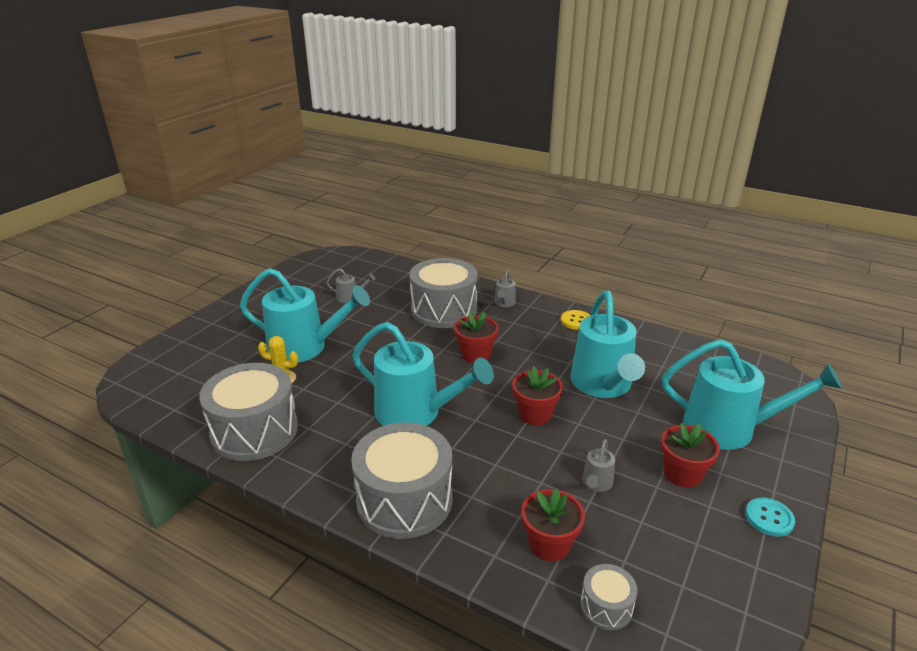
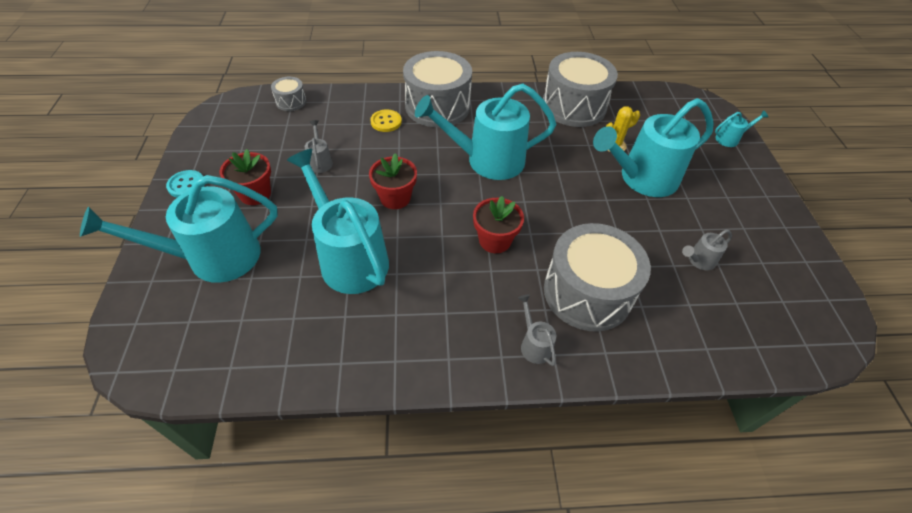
camera: 145 degrees right, 20 degrees up
red flower pot [522,488,585,561] -> none
yellow button [561,310,591,330] -> yellow button moved to [370,109,402,132]
none -> turquoise watering can [715,110,768,147]

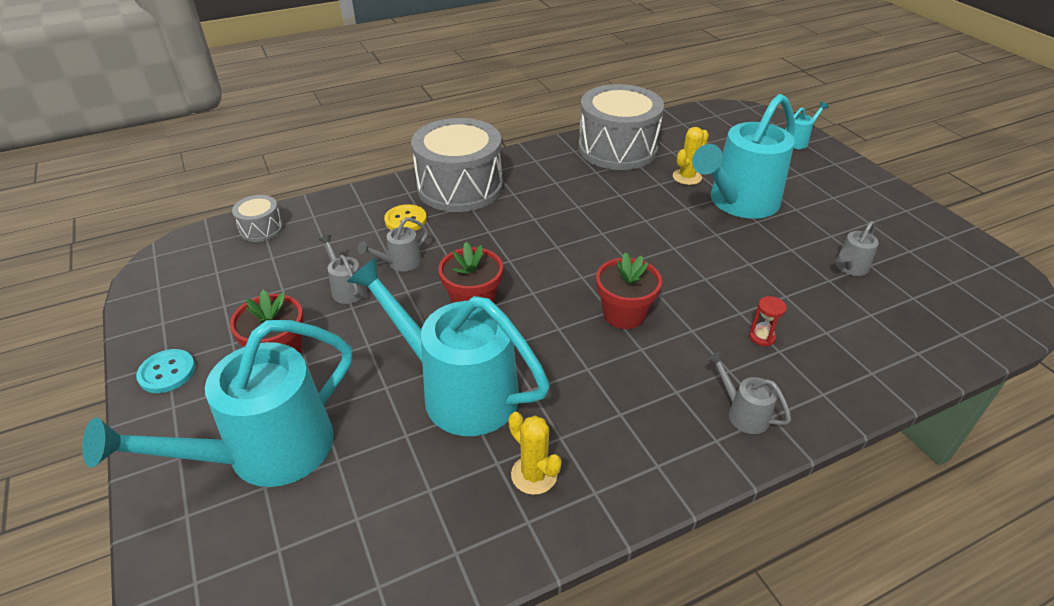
camera: 20 degrees left, 10 degrees down
turquoise watering can [415,84,556,180] -> none
grey drum [544,223,651,332] -> red hourglass [749,296,787,346]
none -> grey watering can [358,217,428,272]
none -> yellow cactus [508,412,562,495]

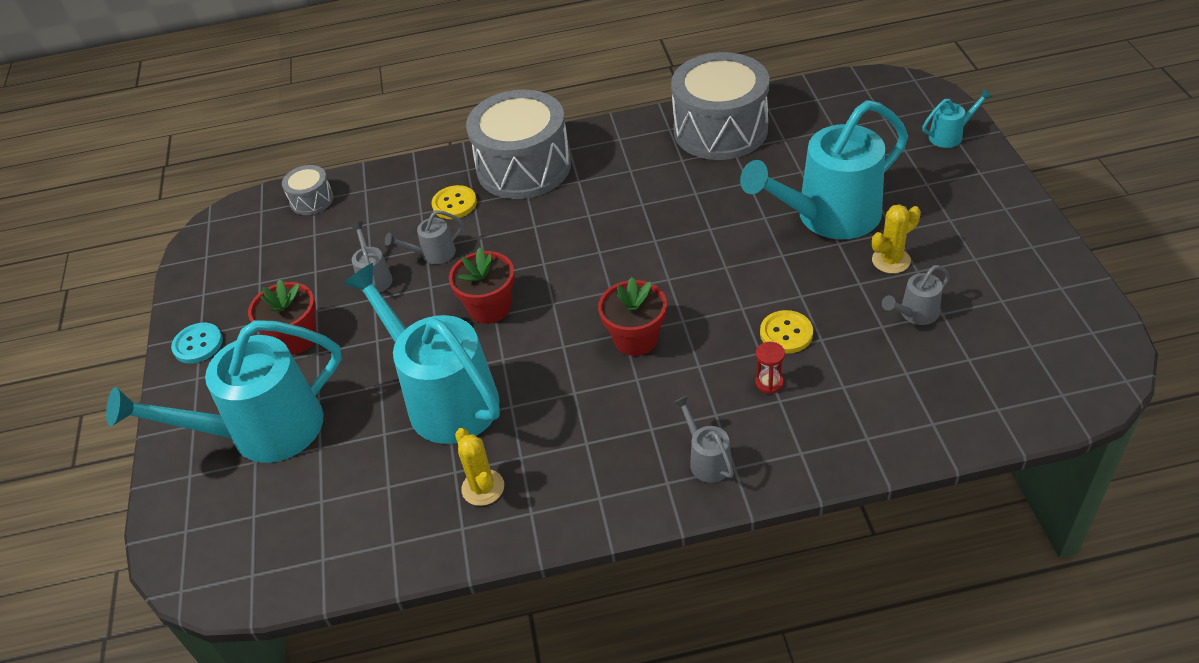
camera: 20 degrees right, 5 degrees up
yellow cactus [673,127,709,185] -> yellow cactus moved to [872,204,921,274]
none -> yellow button [760,310,813,354]

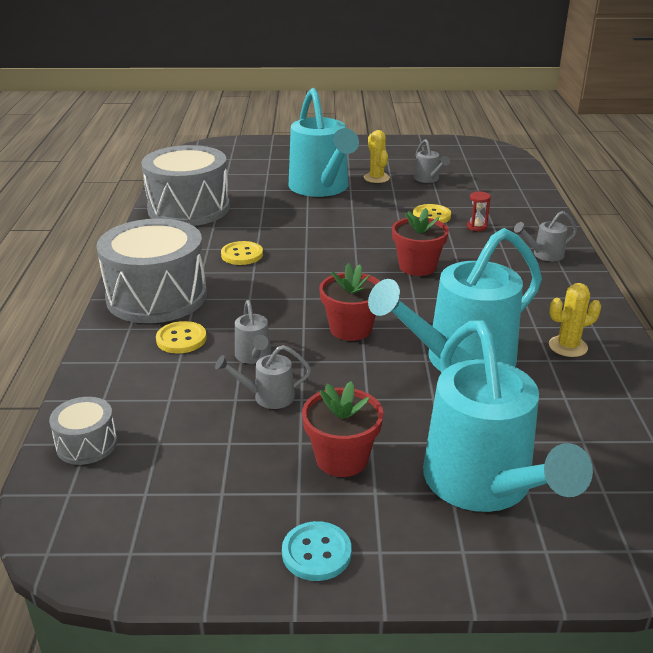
camera: 85 degrees left, 15 degrees down
turquoise watering can [922,89,992,148] -> none
none -> yellow button [221,241,263,265]

